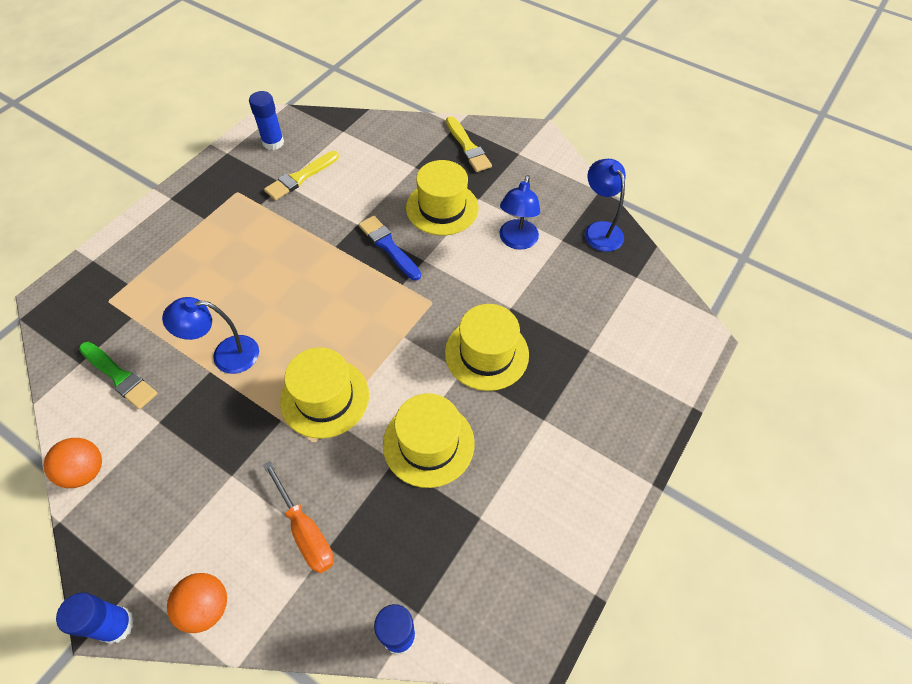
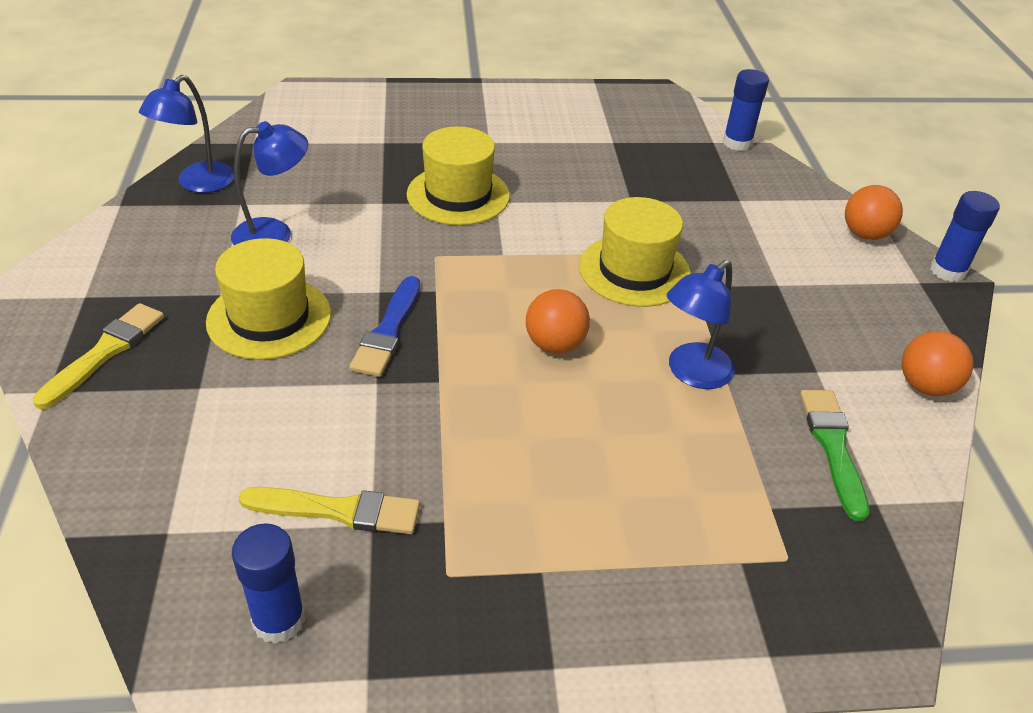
camera: 130 degrees left, 15 degrees down
blue lamp [162,297,259,374] -> blue lamp turned 90 degrees clockwise [667,260,735,389]
orange screwdriver [263,461,334,573] -> none
yellow hat [383,393,475,488] -> none
none -> orange ball [526,289,590,354]

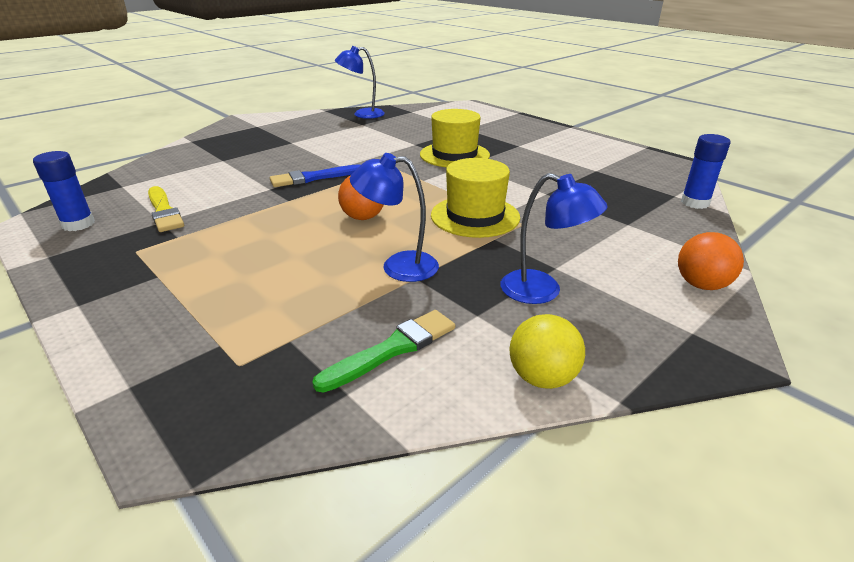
camera: 55 degrees right, 10 degrees down
yellow brush [33,303,164,409] -> none
yellow hat [206,238,331,360] -> none
blue lamp [231,121,308,245] -> blue lamp moved to [501,173,608,304]
orange ball [902,331,974,396] -> yellow ball [510,314,585,389]
blue glue stick [930,191,1000,282] -> none

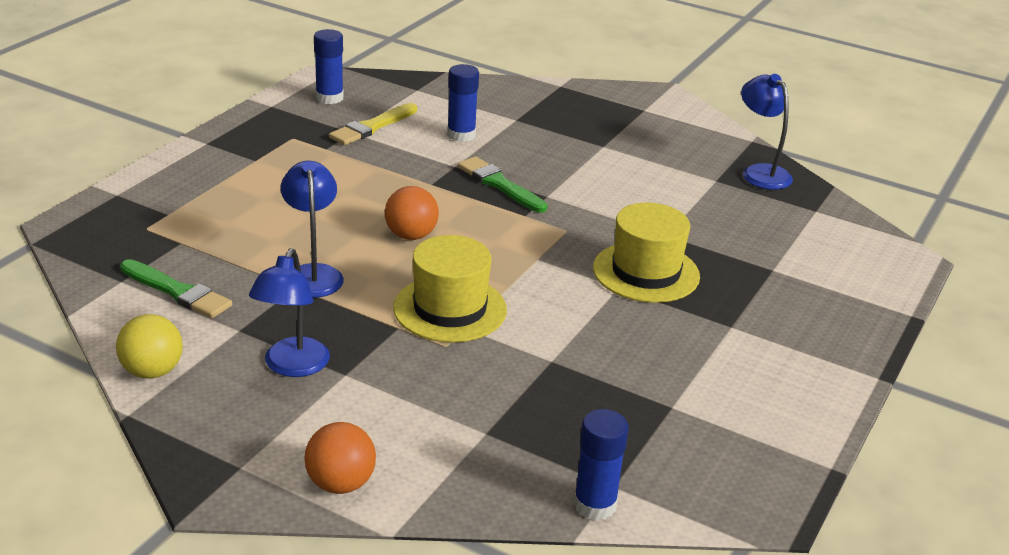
camera: 70 degrees right, 0 degrees up
blue brush [270,164,360,187] -> green brush [458,156,547,213]
none -> blue glue stick [447,64,479,142]

